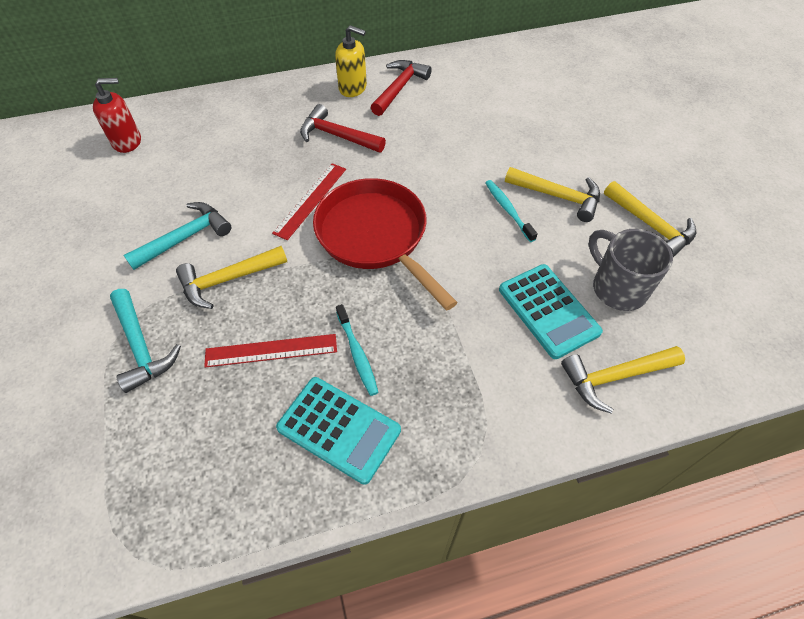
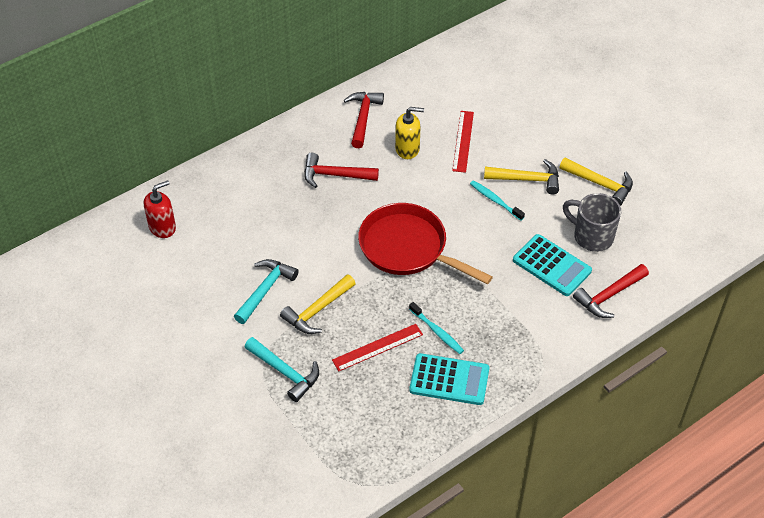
camera: 20 degrees left, 5 degrees down
red ruler [272,163,346,240] -> red ruler moved to [452,111,474,173]
yellow soap dispenser [335,25,367,97] -> yellow soap dispenser moved to [395,107,424,159]
yellow hammer [561,346,685,414] -> red hammer [573,264,649,318]

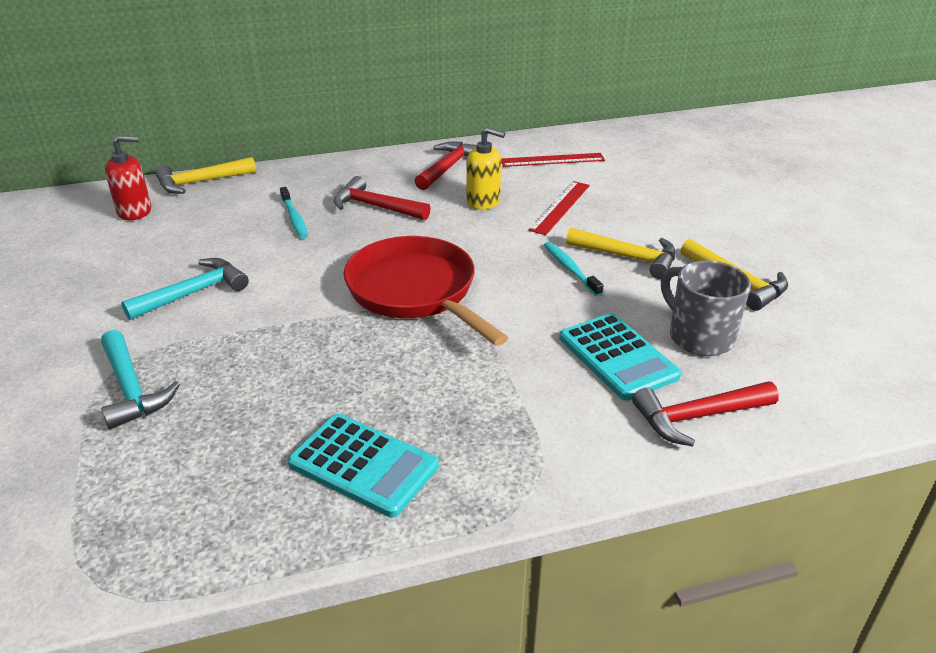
camera: 20 degrees right, 15 degrees down
yellow hammer [280,274,356,334] -> yellow hammer moved to [155,157,256,194]
red ruler [332,324,423,371] -> red ruler moved to [501,153,605,167]
turquoise toothbrush [409,302,464,354] -> turquoise toothbrush moved to [280,187,308,238]

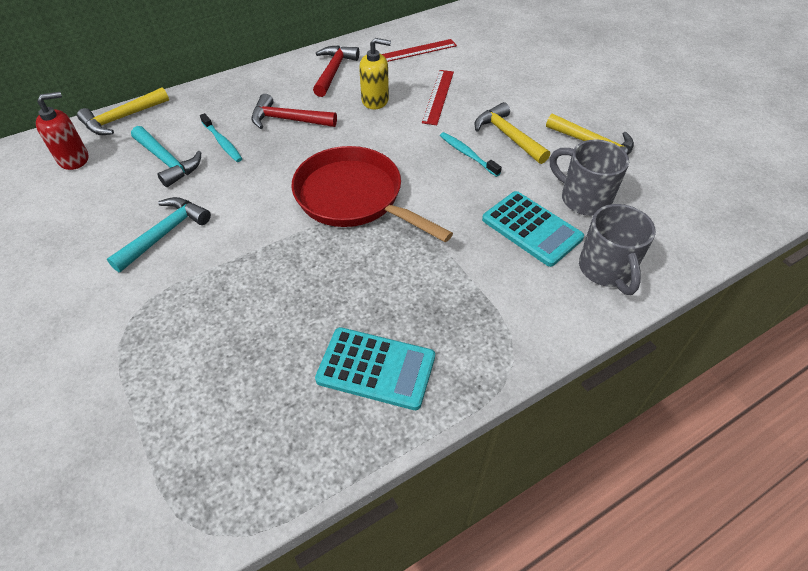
camera: 15 degrees left, 15 degrees up
turquoise hammer [101,330,180,430] -> turquoise hammer moved to [131,126,202,187]
yellow hammer [566,227,676,279] -> yellow hammer turned 135 degrees counterclockwise [475,102,550,164]
red hammer [632,381,779,447] -> grey mug [579,204,656,295]

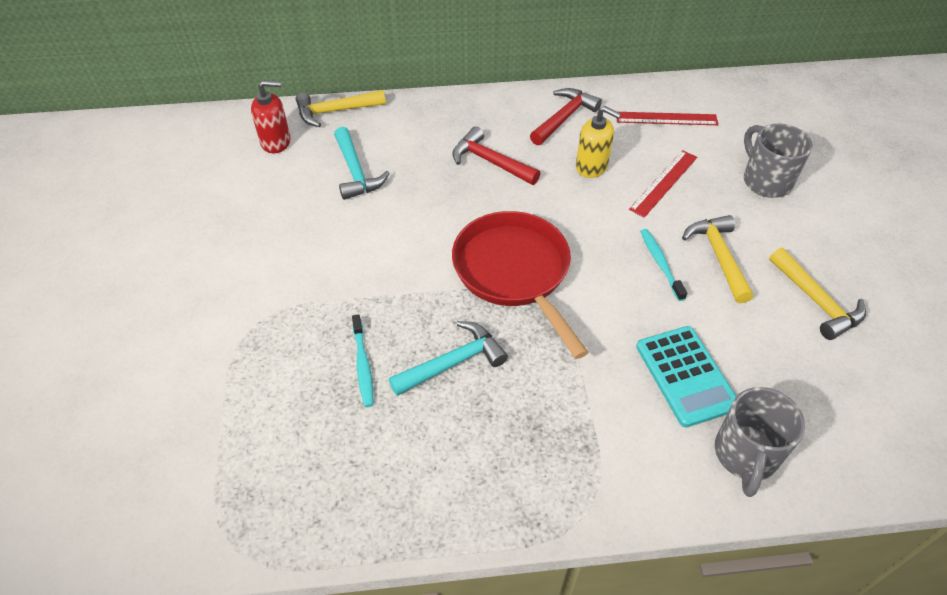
camera: 25 degrees right, 0 degrees up
turquoise hammer [107,197,211,272] -> turquoise hammer moved to [389,321,508,396]
turquoise toothbrush [200,113,242,162] -> turquoise toothbrush moved to [352,314,373,407]
turquoise calculator [315,327,435,410] -> none
grey mug [550,139,629,216] -> grey mug moved to [744,124,813,198]

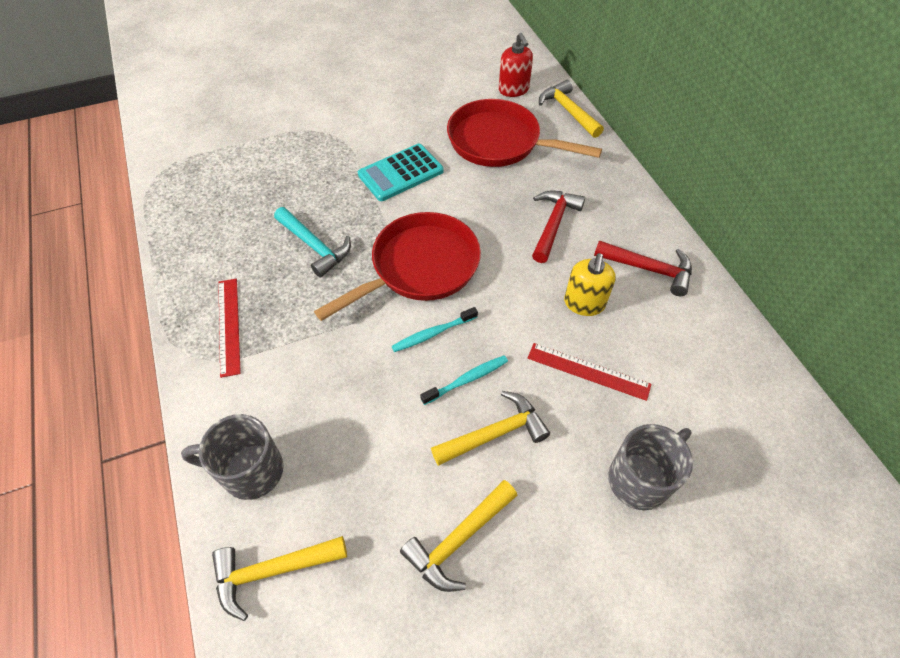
camera: 75 degrees right, 5 degrees up
turquoise hammer [334,127,389,200] -> red pan [447,99,602,167]
turquoise toothbrush [352,314,373,407] -> turquoise toothbrush moved to [392,307,478,352]
red ruler [616,112,719,125] -> red ruler moved to [218,279,241,378]
turquoise calculator [636,326,736,427] -> turquoise calculator moved to [358,144,443,201]
none -> yellow hammer [212,536,347,621]

